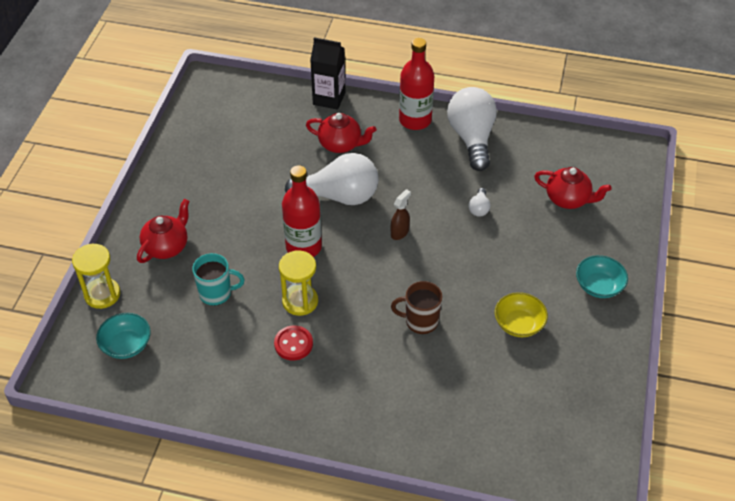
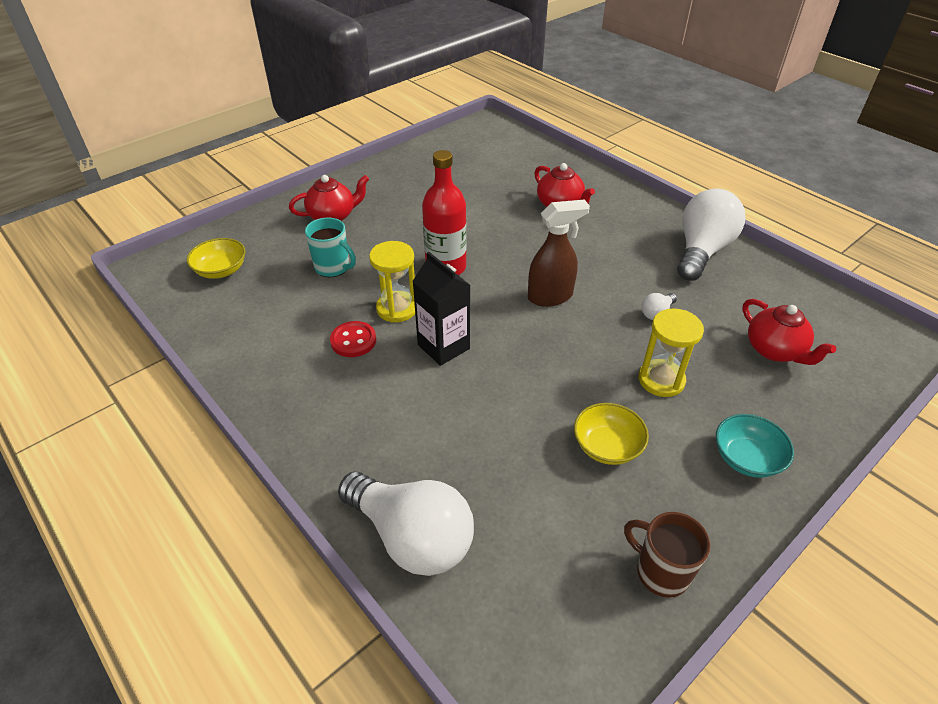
camera: 35 degrees right, 5 degrees down
yellow hourglass [72,243,120,309] -> yellow hourglass moved to [638,308,704,397]
turquoise bowl [96,313,151,359] -> yellow bowl [187,238,245,279]
white light bulb [285,153,378,205] -> white light bulb moved to [338,472,474,576]
black carton [310,37,345,110] -> black carton moved to [412,252,470,366]
brown spray bottle [391,189,411,240] -> brown spray bottle [528,199,590,307], size x1.70
brown mug [391,281,442,334] -> brown mug moved to [624,512,711,598]
red bottle [399,38,434,130] -> none

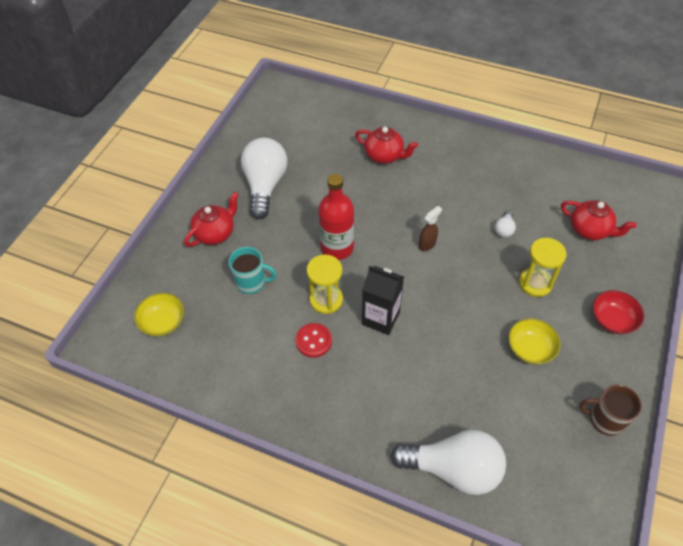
camera: 25 degrees left, 10 degrees up
brown spray bottle [528,199,590,307] -> brown spray bottle [419,206,442,251], size x0.59
white light bulb [677,189,745,281] -> white light bulb moved to [241,137,287,219]
turquoise bowl [716,414,794,478] -> red bowl [593,290,644,334]

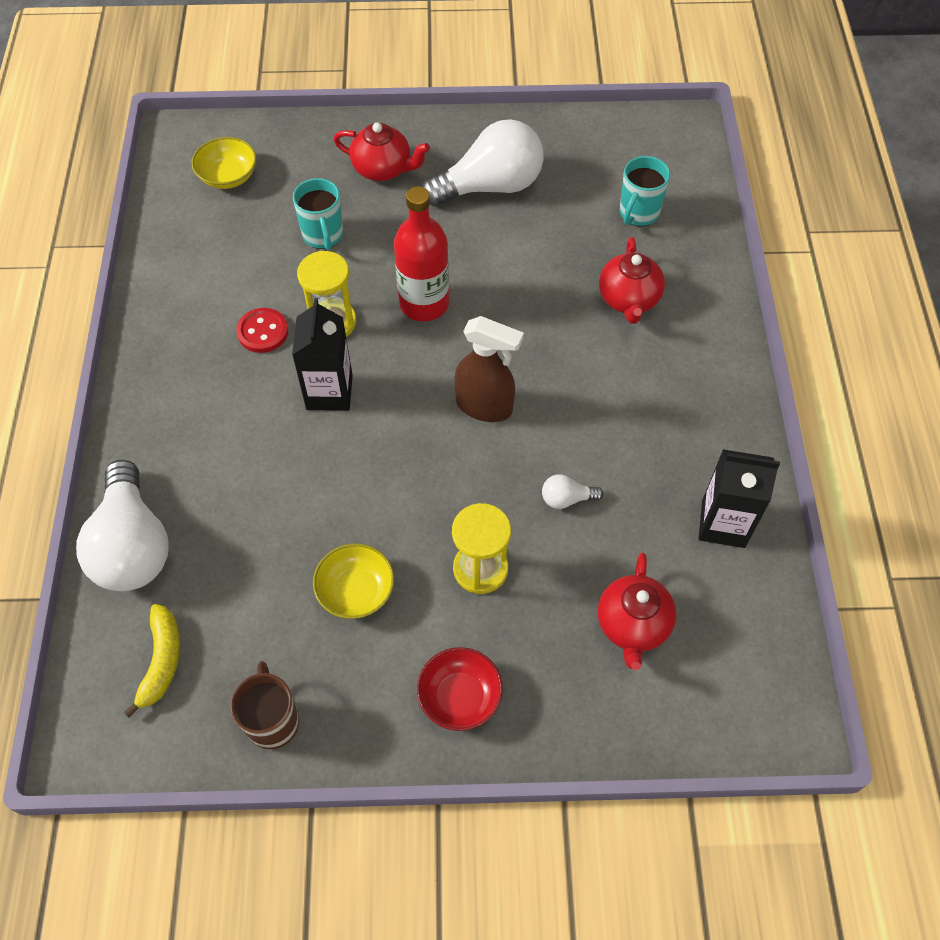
camera: 65 degrees right, 5 degrees up
brown spray bottle [419,206,442,251] -> brown spray bottle [454,316,524,422], size x1.70
none -> yellow banana [124,604,180,717]
none -> turquoise mug [619,156,670,226]
none -> black carton [699,449,780,548]

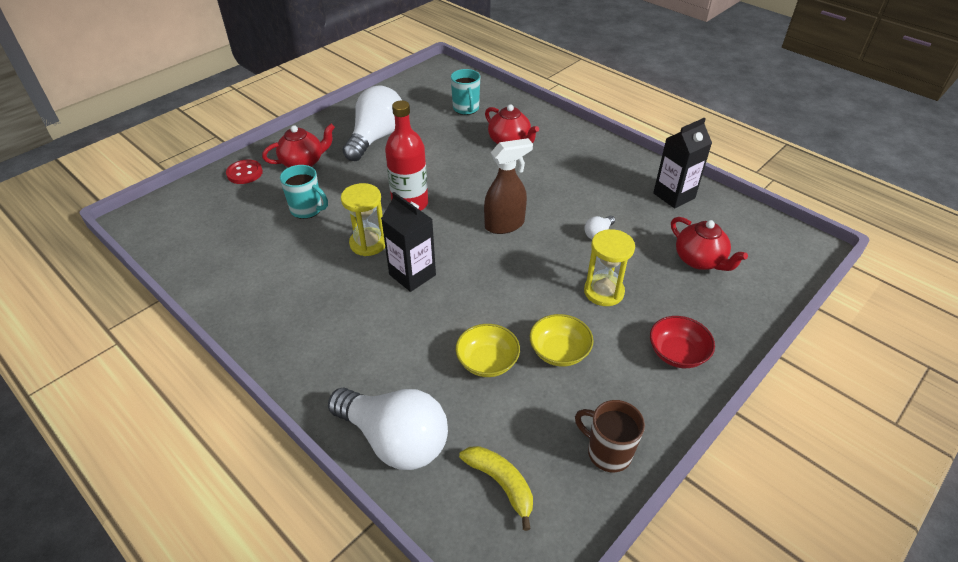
camera: 45 degrees left, 15 degrees down
yellow bowl [192,137,256,189] -> yellow bowl moved to [456,324,520,377]
red button [236,308,288,353] -> red button moved to [226,159,263,184]

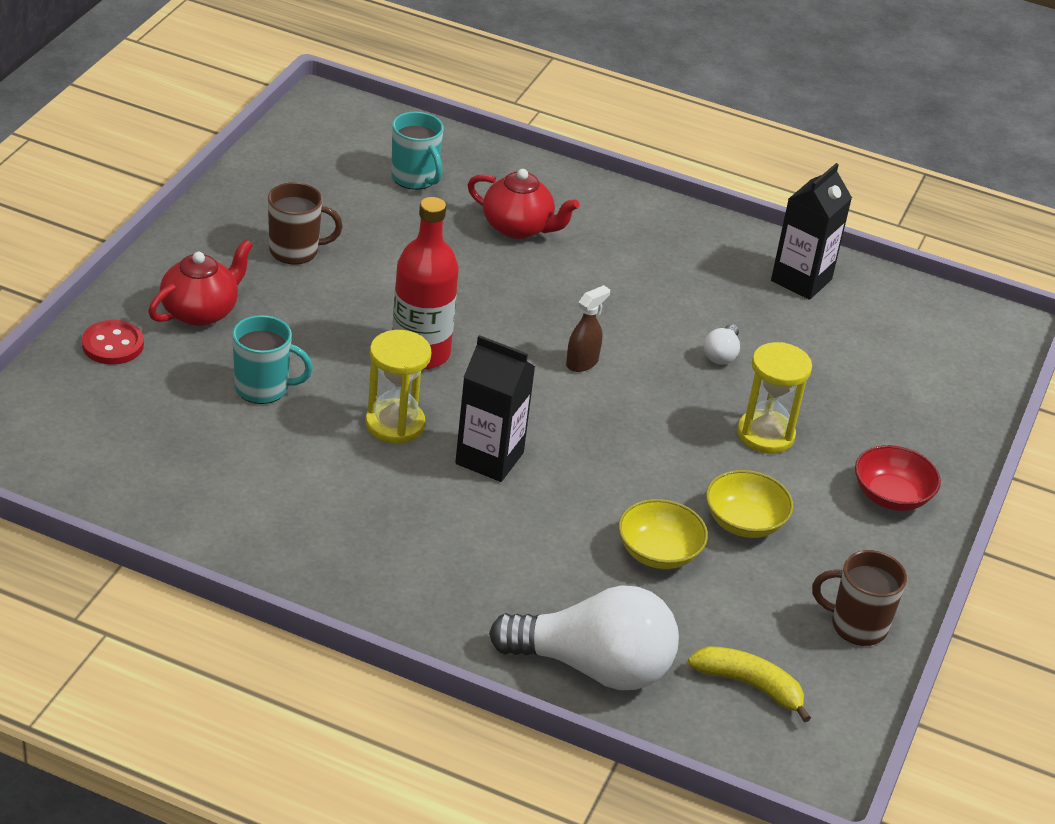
camera: 25 degrees left, 5 degrees down
white light bulb [343,85,402,161] -> brown mug [268,182,343,265]
brown spray bottle [484,138,533,234] -> brown spray bottle [566,285,610,372], size x0.59
red teapot [671,217,748,271] -> none

